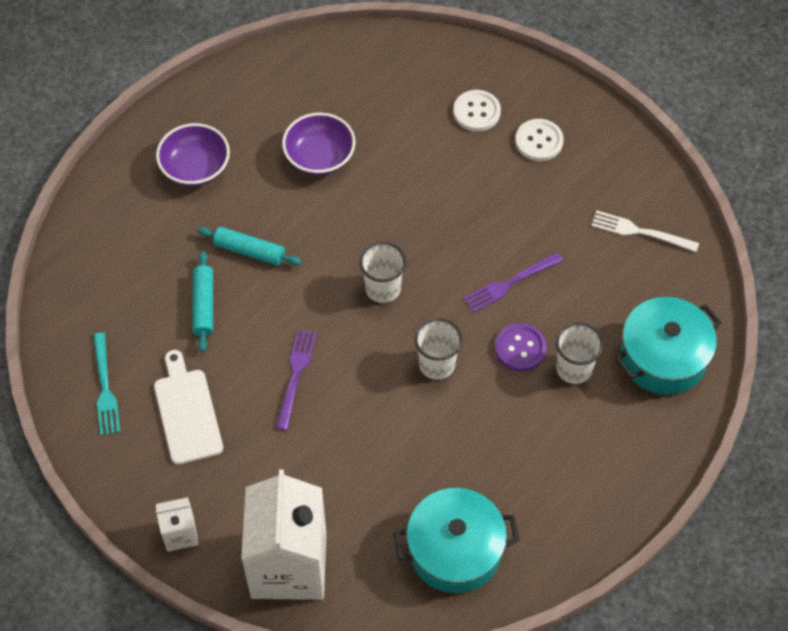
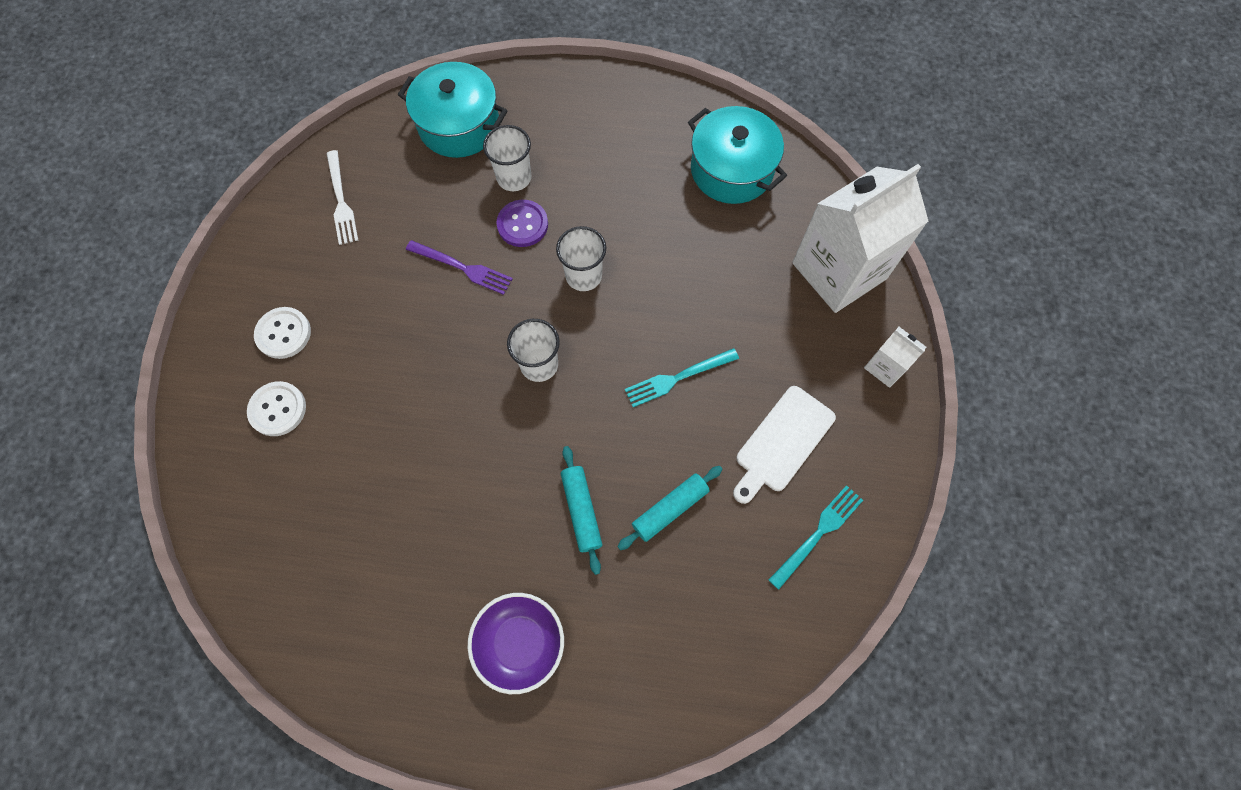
camera: 125 degrees left, 10 degrees up
purple fork [276,329,317,430] -> turquoise fork [625,348,739,407]
purple bowl [282,113,356,175] -> none

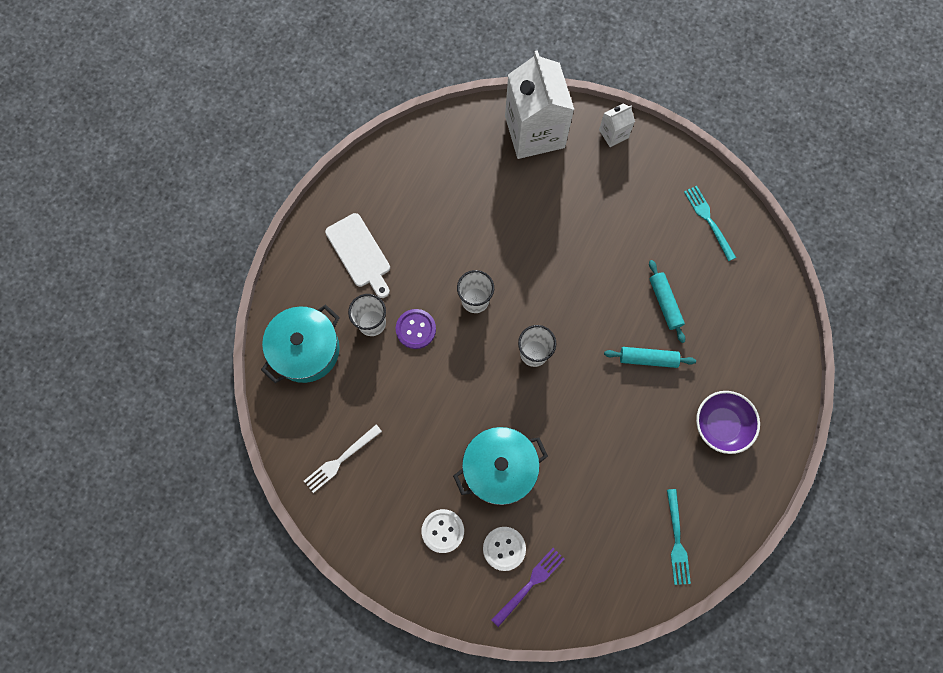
camera: 70 degrees left, 5 degrees up
white fork [326,150,358,245] -> white fork turned 135 degrees clockwise [304,425,382,493]
purple fork [406,240,513,295] -> purple fork moved to [491,548,564,627]
turquoise fork [625,348,739,407] -> turquoise fork moved to [667,489,691,585]
turquoise pot [688,106,787,204] -> turquoise pot moved to [453,427,548,505]
white cutting board [733,386,836,504] -> white cutting board moved to [325,213,390,298]

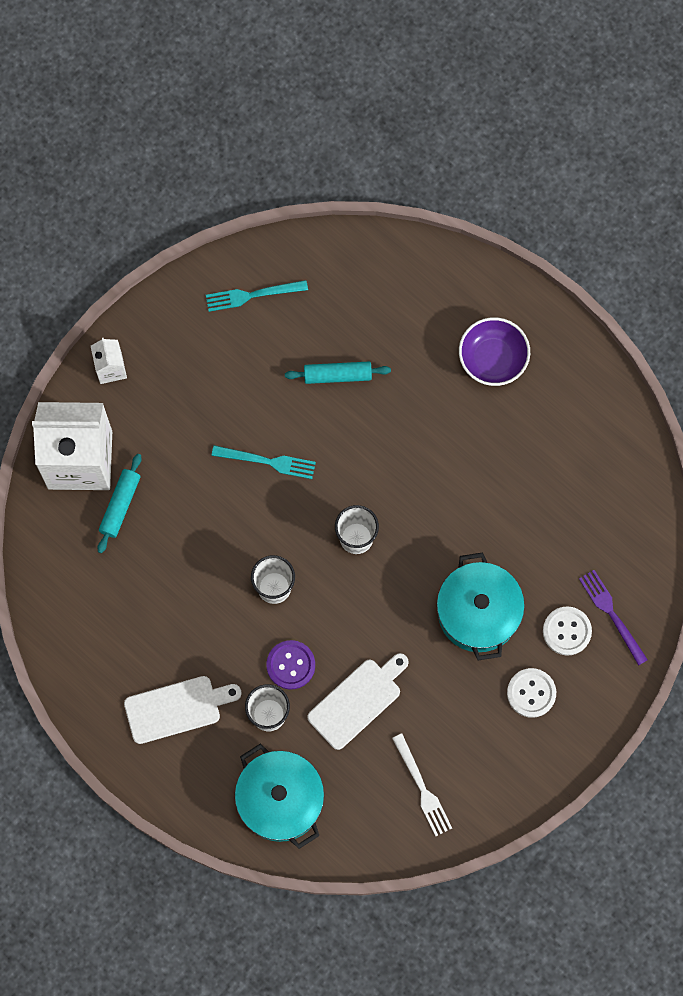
camera: 75 degrees left, 0 degrees up
turquoise rolling pin [604,347,696,368] -> turquoise rolling pin moved to [98,454,141,553]
turquoise fork [667,489,691,585] -> turquoise fork moved to [212,445,316,479]
none -> white cutting board [307,653,409,750]

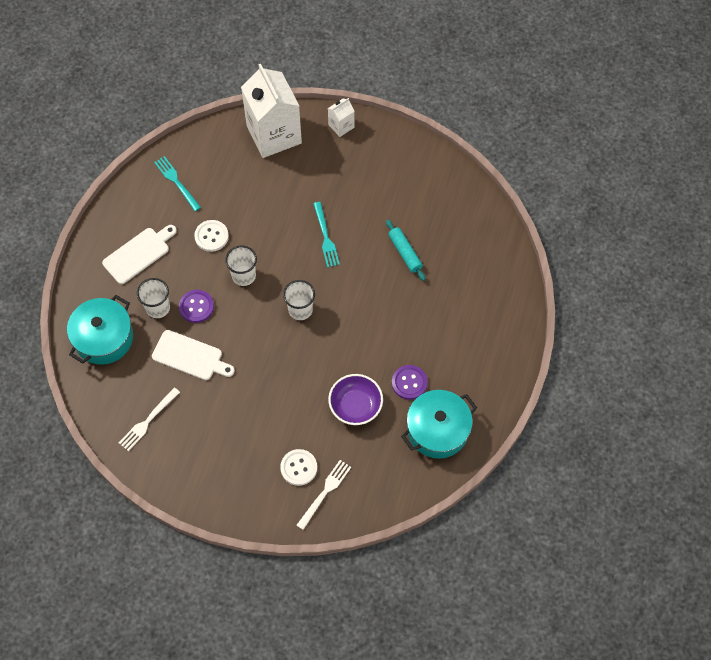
camera: 65 degrees right, 10 degrees down
turquoise rolling pin [98,454,141,553] -> none
white cutting board [124,676,241,744] -> white cutting board turned 90 degrees counterclockwise [102,225,177,284]
turquoise fork [206,280,308,312] -> turquoise fork moved to [154,156,201,211]
turquoise pot [437,552,525,660] -> turquoise pot moved to [401,390,477,459]
purple bowl [459,317,530,386] -> purple bowl moved to [328,374,383,425]
white button [507,668,556,718] -> white button moved to [194,220,229,252]
purple fork [579,570,648,666] -> white fork [296,460,351,530]
none -> purple button [392,365,428,400]

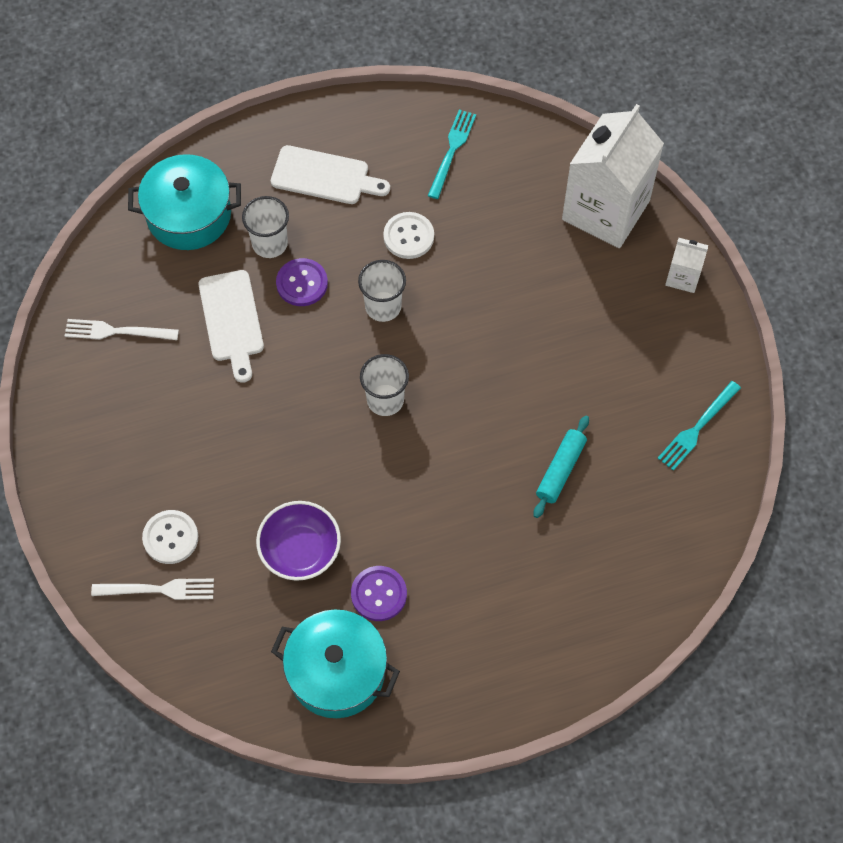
camera: 55 degrees right, 0 degrees up
turquoise fork [313,202,340,267] -> turquoise fork moved to [658,381,741,471]

